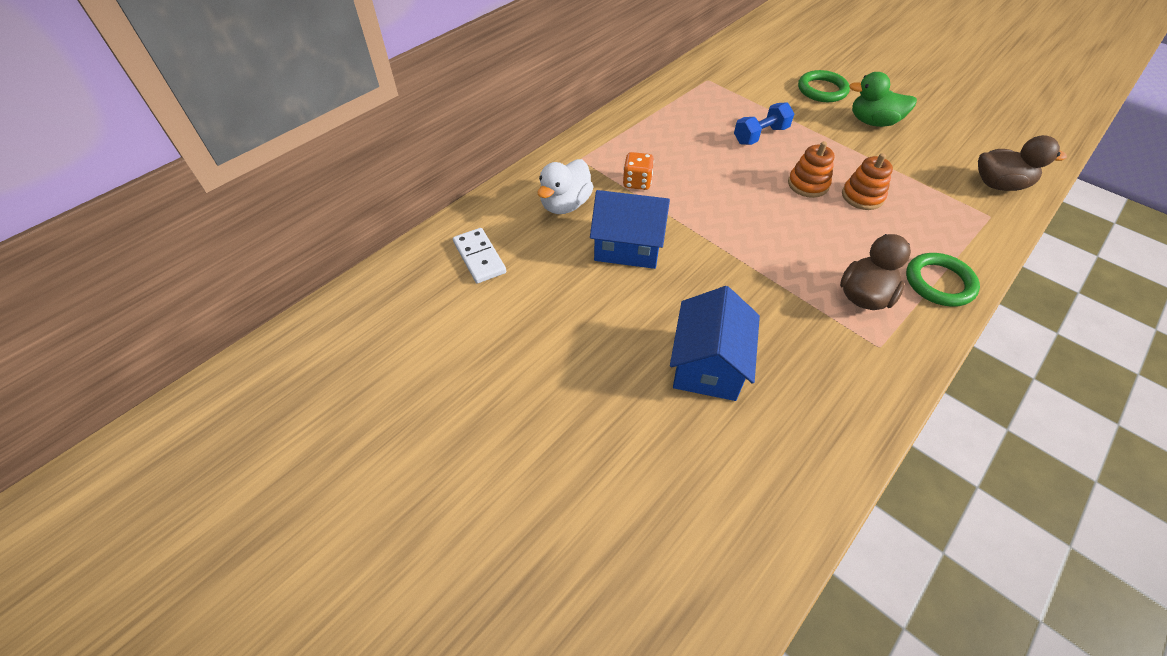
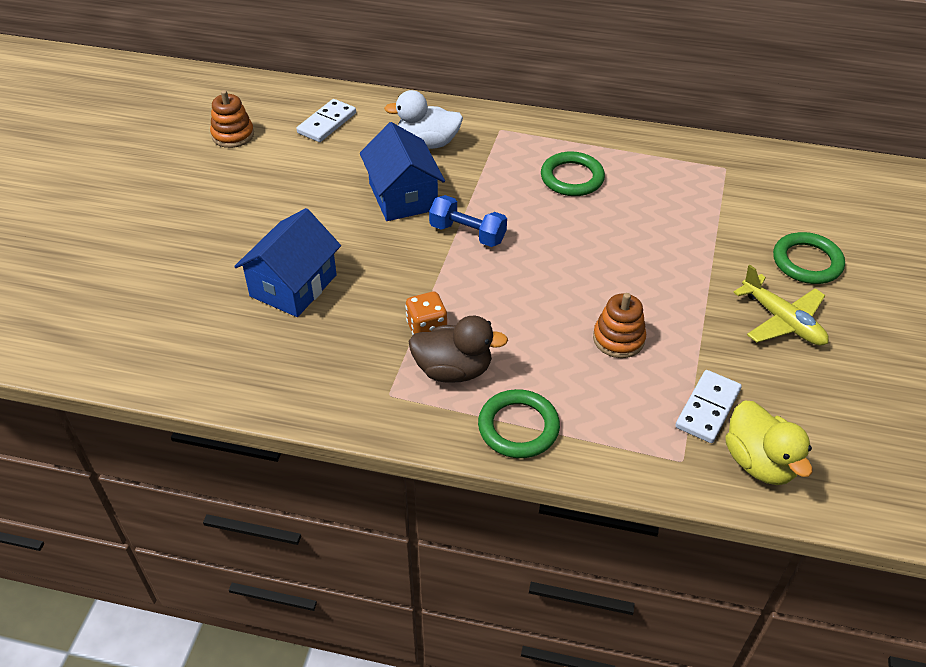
camera: 60 degrees right, 5 degrees down
orange dice [623,152,654,190] -> orange dice moved to [405,292,447,335]
blue house [670,286,760,401] -> blue house turned 45 degrees counterclockwise [234,208,341,317]
blue dumbbell [734,102,794,145] -> blue dumbbell moved to [429,195,507,247]
orange stacking toy [788,141,835,198] -> orange stacking toy moved to [210,90,254,148]
green duck [849,72,917,127] -> yellow plane [733,265,829,346]
brown duck [978,135,1067,191] -> yellow duck [725,401,813,485]
none -> green ring [541,151,605,196]
none -> white domino [675,370,742,443]

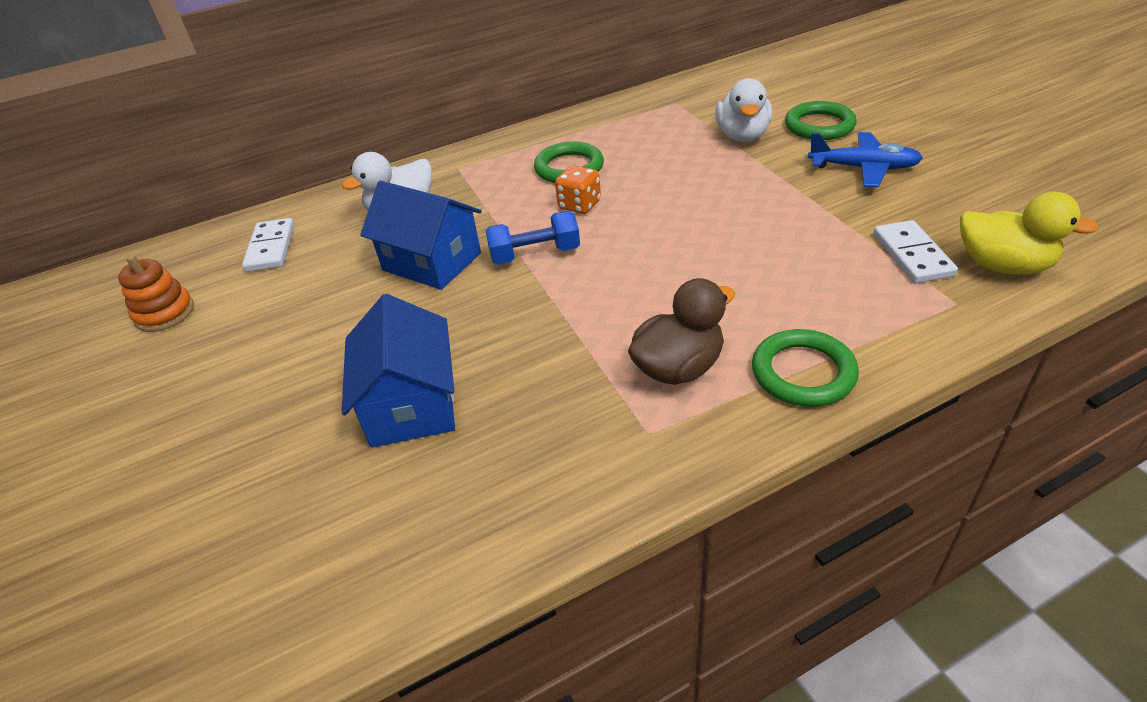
camera: 35 degrees left, 5 degrees down
orange dice [405,292,447,335] -> orange dice moved to [555,165,601,214]
orange stacking toy [593,293,646,358] -> none
yellow plane [733,265,829,346] -> blue plane [808,132,923,187]
none -> white duck [716,78,772,142]

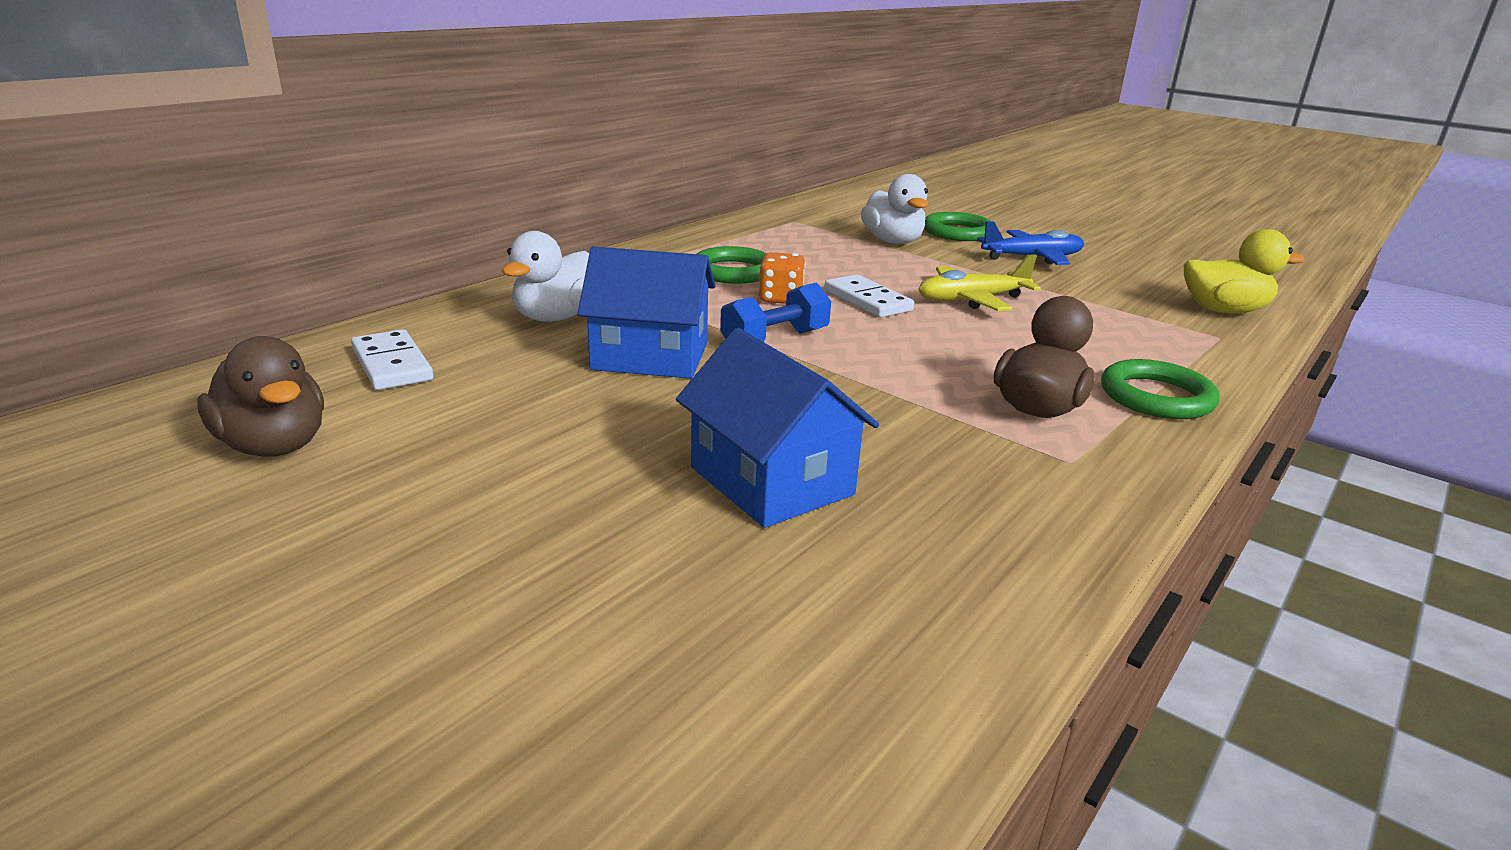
camera: 30 degrees left, 15 degrees down
orange stacking toy [118,255,194,332] -> brown duck [197,336,324,457]
white domino [873,220,958,283] -> white domino moved to [824,274,914,318]
none -> yellow plane [918,254,1041,311]

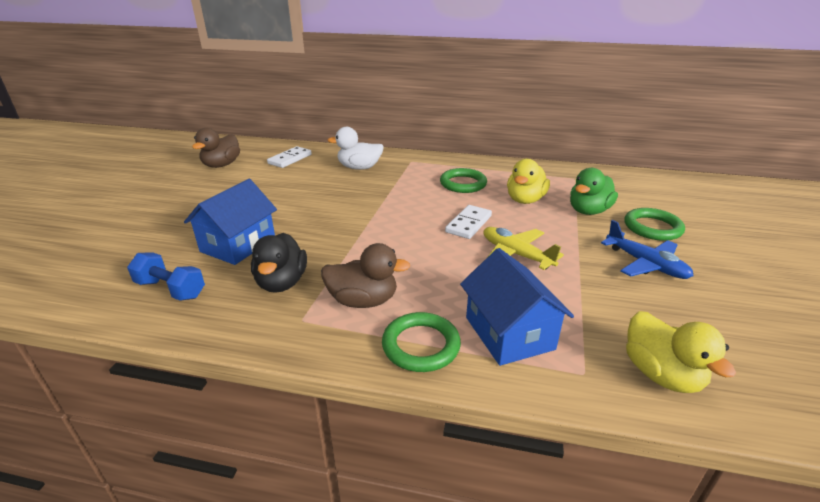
camera: 65 degrees right, 5 degrees up
blue house [577,246,716,379] -> blue house moved to [460,248,574,366]
blue dumbbell [720,283,831,342] -> blue dumbbell moved to [127,253,205,301]
orange dice [759,252,806,304] -> none
white duck [861,174,928,244] -> green duck [570,168,618,215]
none -> black duck [251,233,307,293]
none -> yellow duck [507,159,550,204]

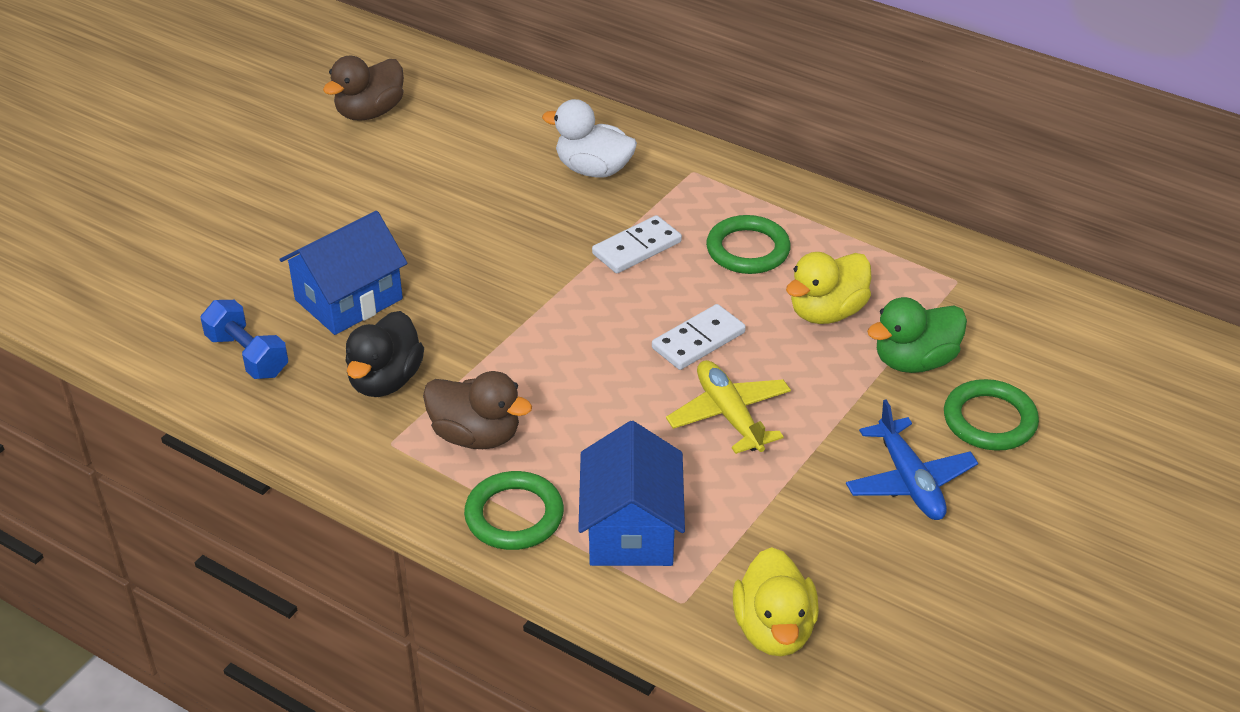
camera: 20 degrees right, 10 degrees up
white domino [267,146,312,168] -> white domino moved to [592,215,682,273]

